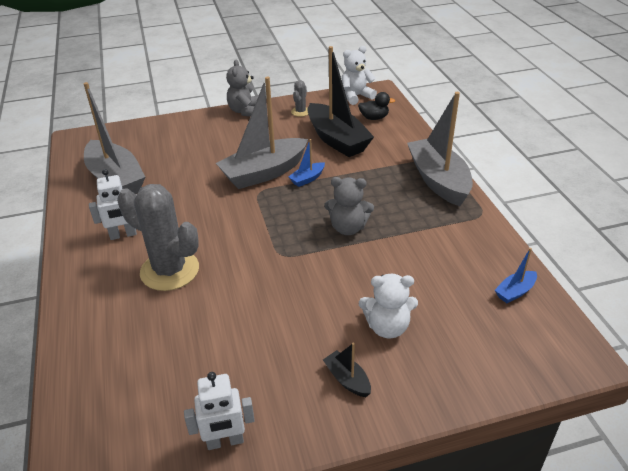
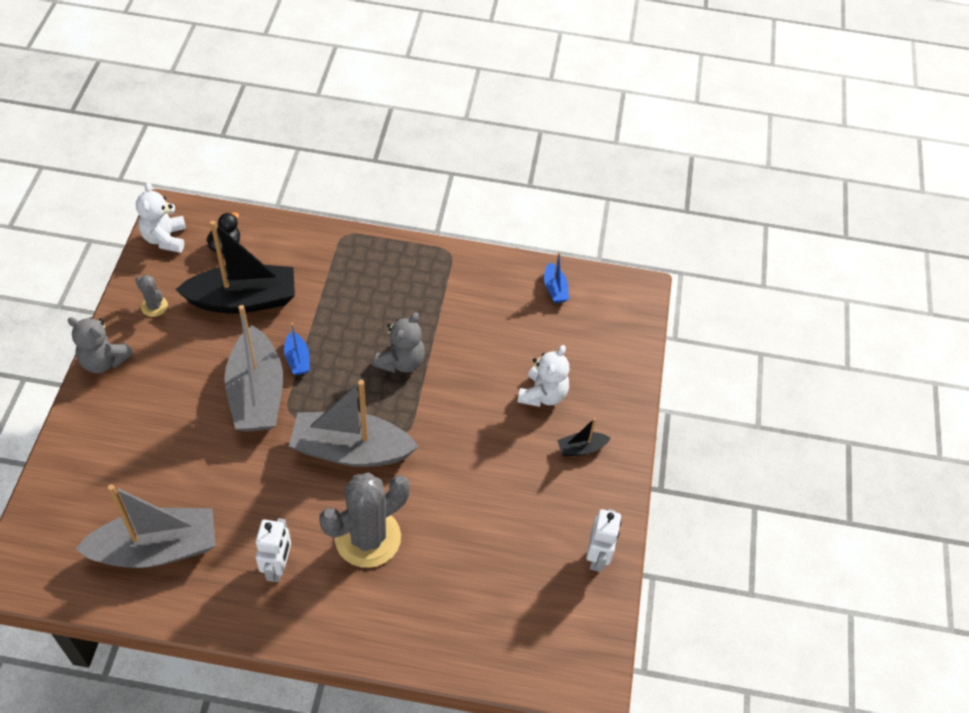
camera: 70 degrees left, 15 degrees up
grey boat [407,92,473,206] -> grey boat moved to [289,380,419,467]

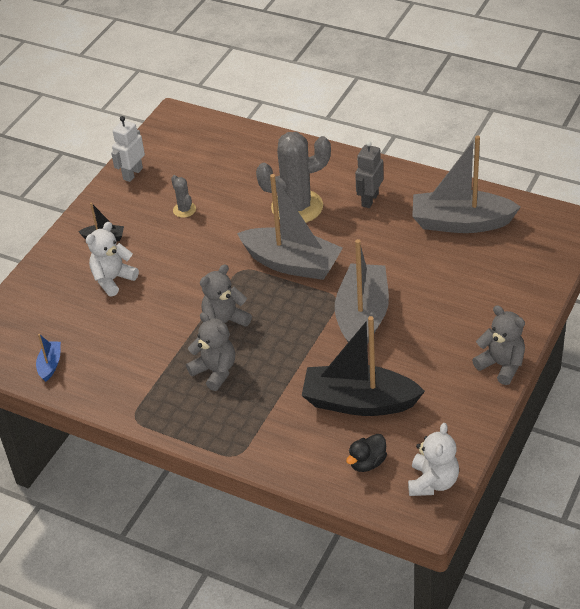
camera: 155 degrees left, 10 degrees down
grey cactus [135,275,168,317] -> grey cactus moved to [171,175,196,218]
white robot [256,518,291,582] -> grey robot [355,141,384,208]
blue boat [284,323,310,375] -> none
none -> grey teddy bear [186,312,235,391]

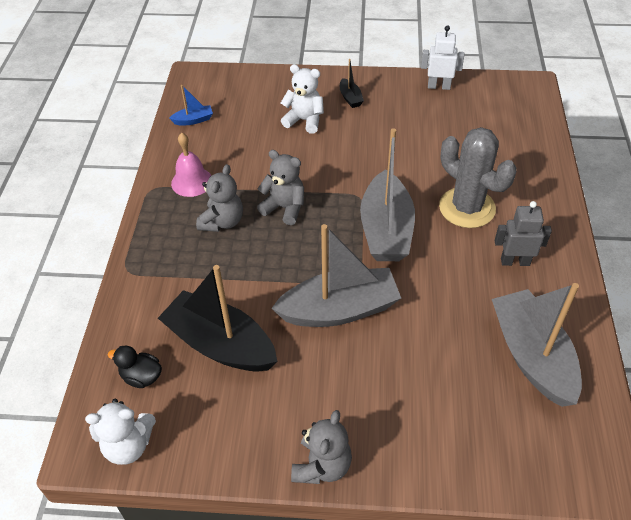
camera: 65 degrees right, 5 degrees up
grey cactus [171,175,196,218] -> none
black boat [302,316,425,416] -> black boat turned 45 degrees counterclockwise [158,265,278,372]
none -> pink bell [171,133,211,197]

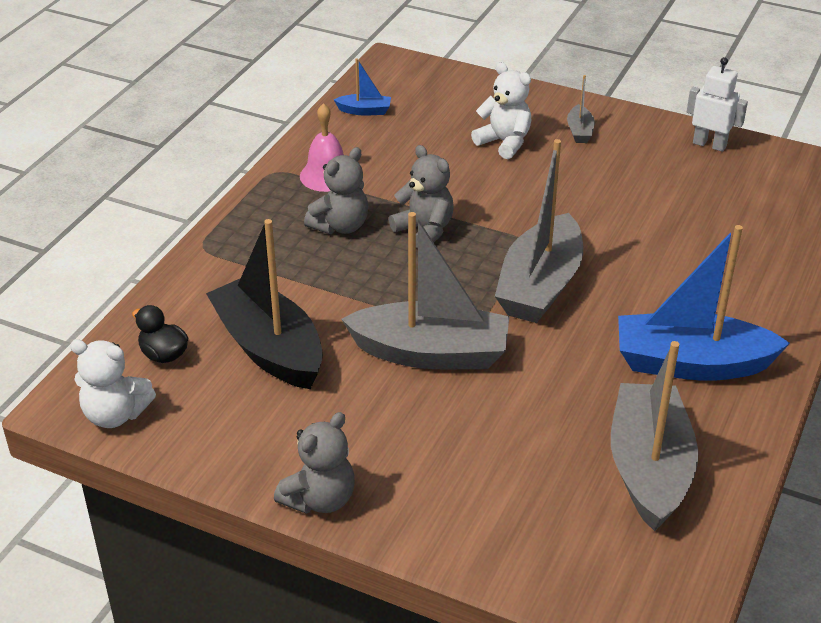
camera: 20 degrees right, 10 degrees down
black boat [340,59,364,108] -> grey boat [567,75,595,143]
grey cactus [439,127,517,228] -> none
grey robot [495,201,552,266] -> blue boat [618,225,790,381]

